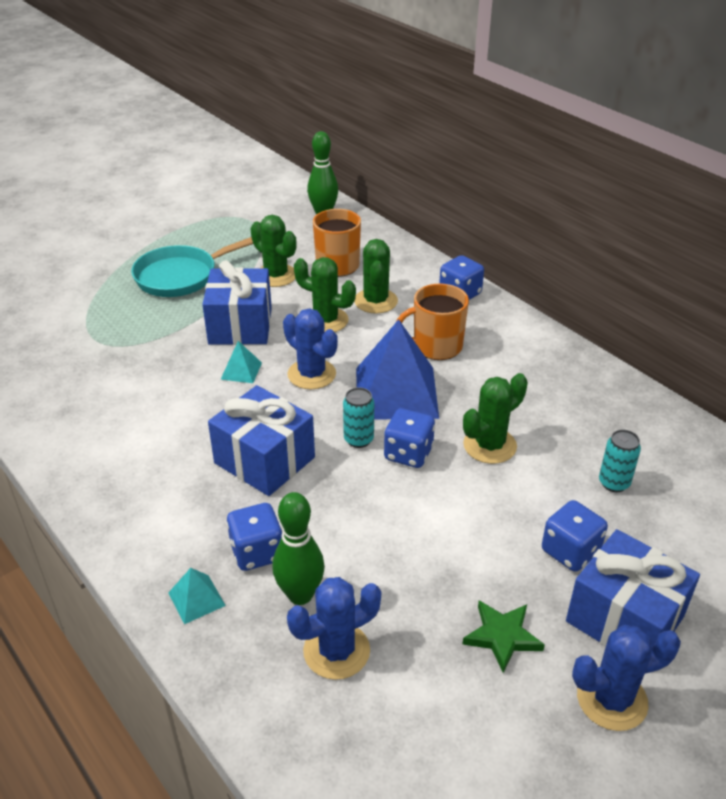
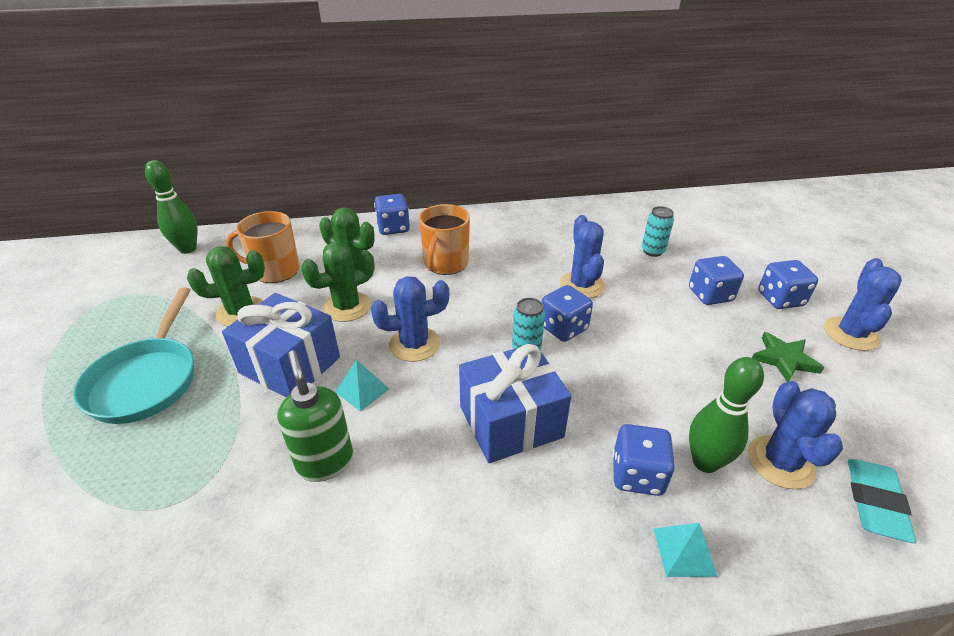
camera: 60 degrees left, 0 degrees up
blue pyramid [356,319,439,420] -> none
green cactus [463,373,528,464] -> blue cactus [560,215,605,298]
blue gift [566,529,700,648] -> blue dice [758,260,818,309]
none -> green soap dispenser [277,350,353,482]
none -> turquoise eraser [848,459,916,543]

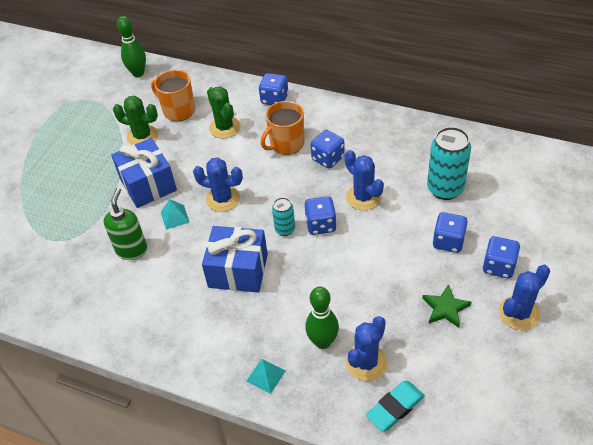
camera: 35 degrees right, 10 degrees up
turquoise pan [73,287,194,424] -> none
green cactus [301,242,375,322] -> none
blue cactus [560,215,605,298] -> blue cactus turned 60 degrees counterclockwise [345,150,384,210]
blue dice [613,424,675,496] -> blue dice moved to [311,130,345,169]
turquoise can [642,206,674,257] -> turquoise can [427,127,471,200], size x1.84

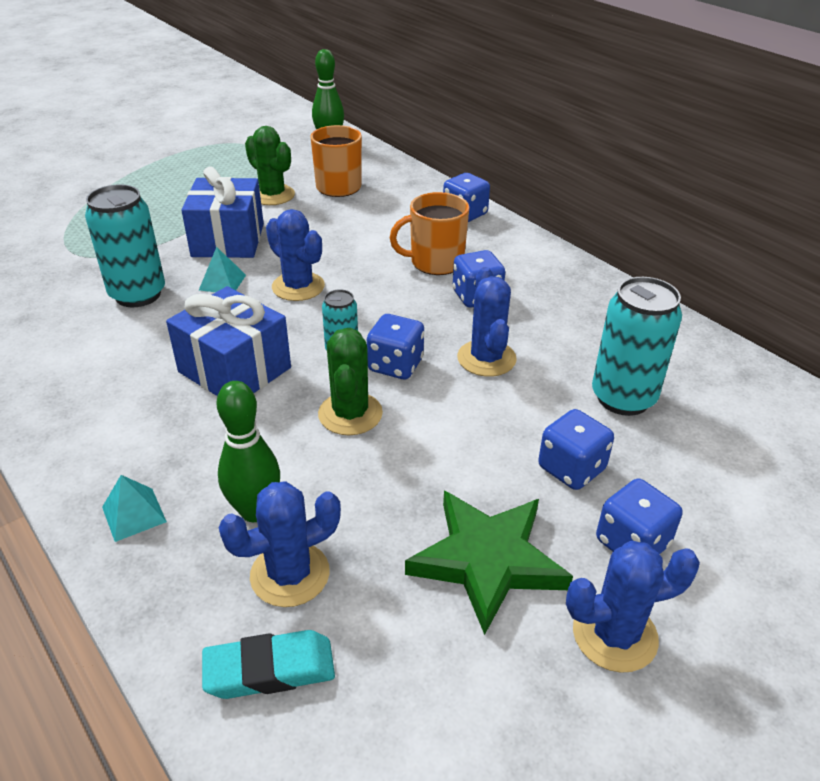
camera: 25 degrees right, 10 degrees down
green soap dispenser [104,188,148,260] -> turquoise can [85,184,165,307]
green cactus [207,86,241,138] -> green cactus moved to [318,328,383,435]
green star [422,284,471,328] -> green star [405,491,573,635], size x1.71

